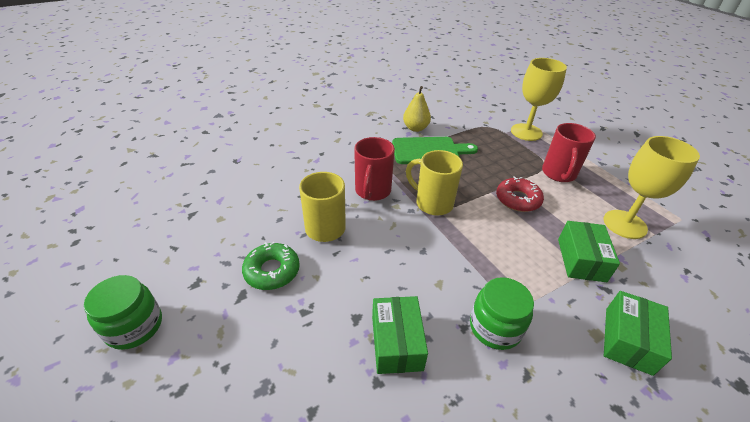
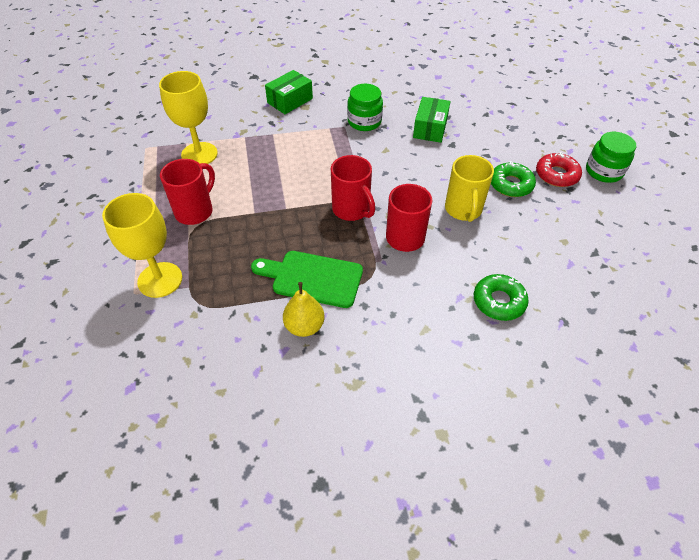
camera: 160 degrees left, 10 degrees up
yellow mug [406,150,463,216] -> red mug [331,155,375,221]
red donut [496,176,544,212] -> red donut moved to [536,152,582,187]
green box [558,221,620,282] -> none
none -> green donut [474,274,529,321]

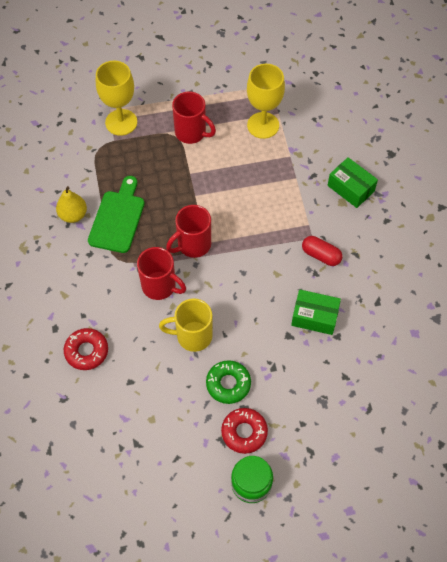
camera: 90 degrees right, 10 degrees up
green jar [347,84,383,131] -> red capsule [302,236,342,266]
green donut [474,274,529,321] -> red donut [64,328,108,370]

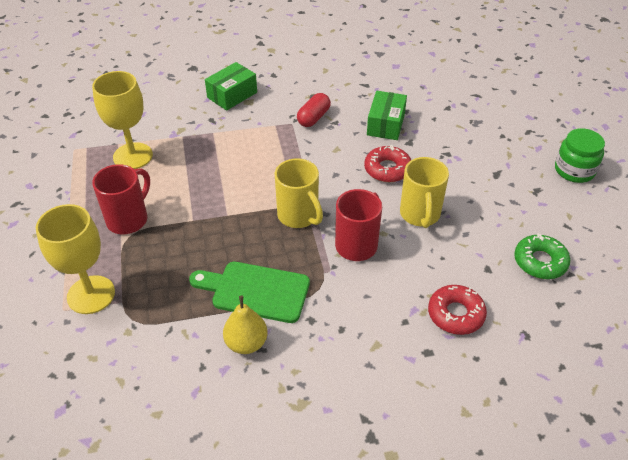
camera: 90 degrees left, 15 degrees down
red mug [166,205,211,258] -> yellow mug [275,158,323,228]
green donut [206,360,251,404] -> green donut moved to [514,234,570,279]
red donut [221,408,268,454] -> red donut moved to [364,145,411,182]

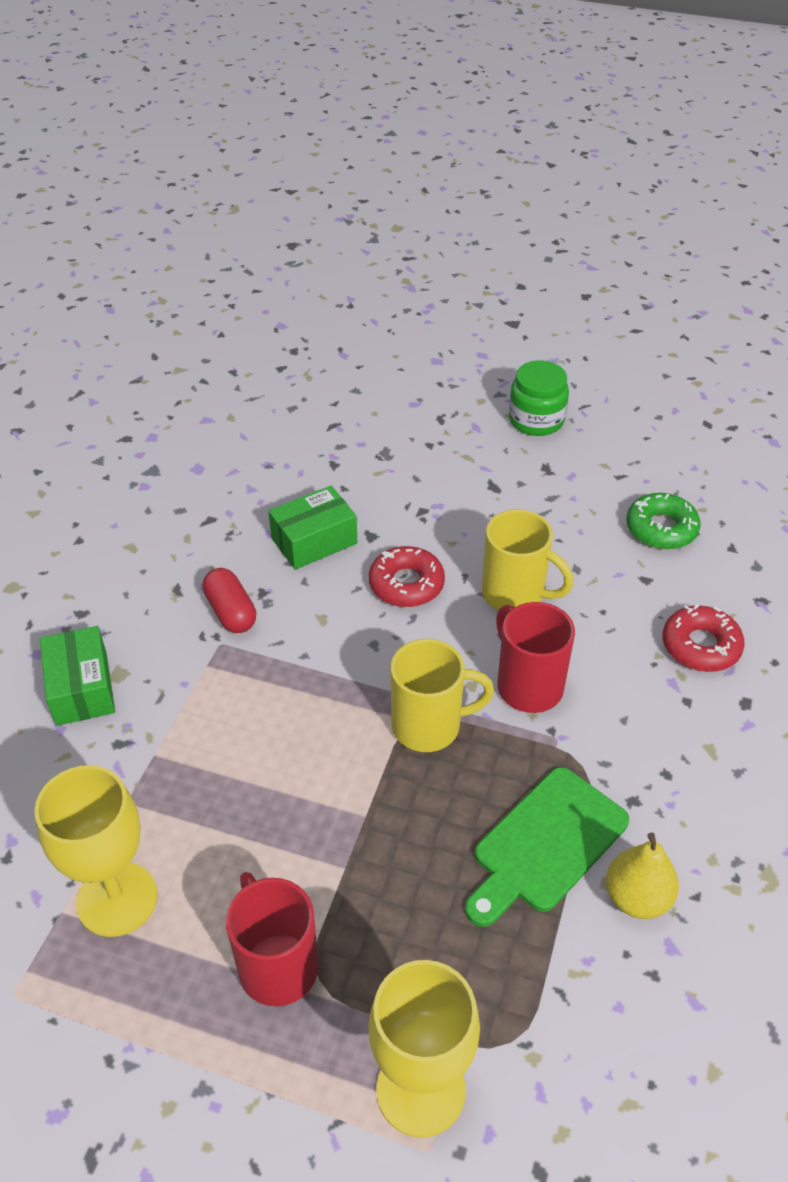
camera: 60 degrees left, 0 degrees up
green box [367,91,407,140] -> green box turned 75 degrees counterclockwise [268,486,357,570]

